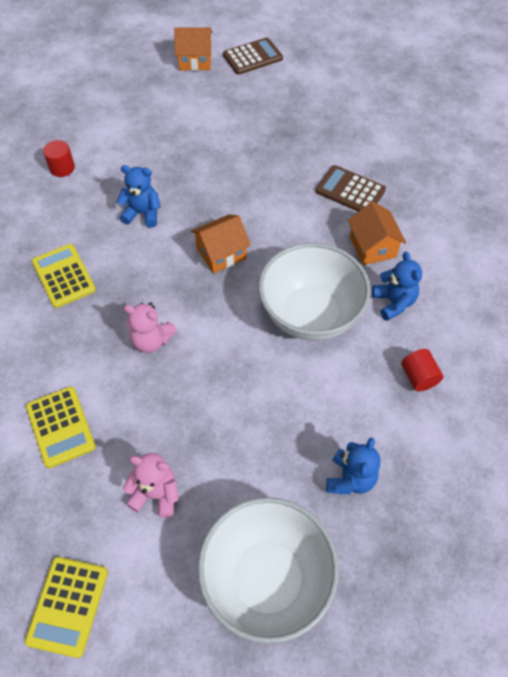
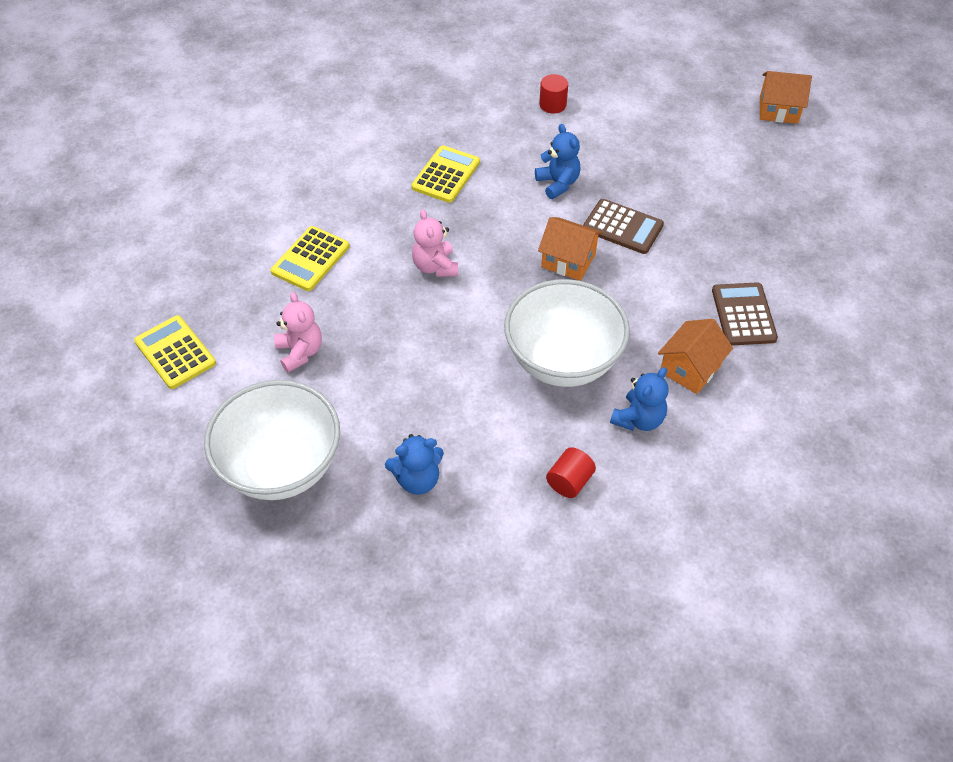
camera: 55 degrees right, 5 degrees down
yellow calculator [25,557,108,658] -> yellow calculator turned 75 degrees clockwise [134,315,216,389]
orange house [174,27,212,71] -> orange house turned 45 degrees counterclockwise [760,71,812,124]
brown calculator [223,37,283,75] -> brown calculator moved to [583,199,664,254]

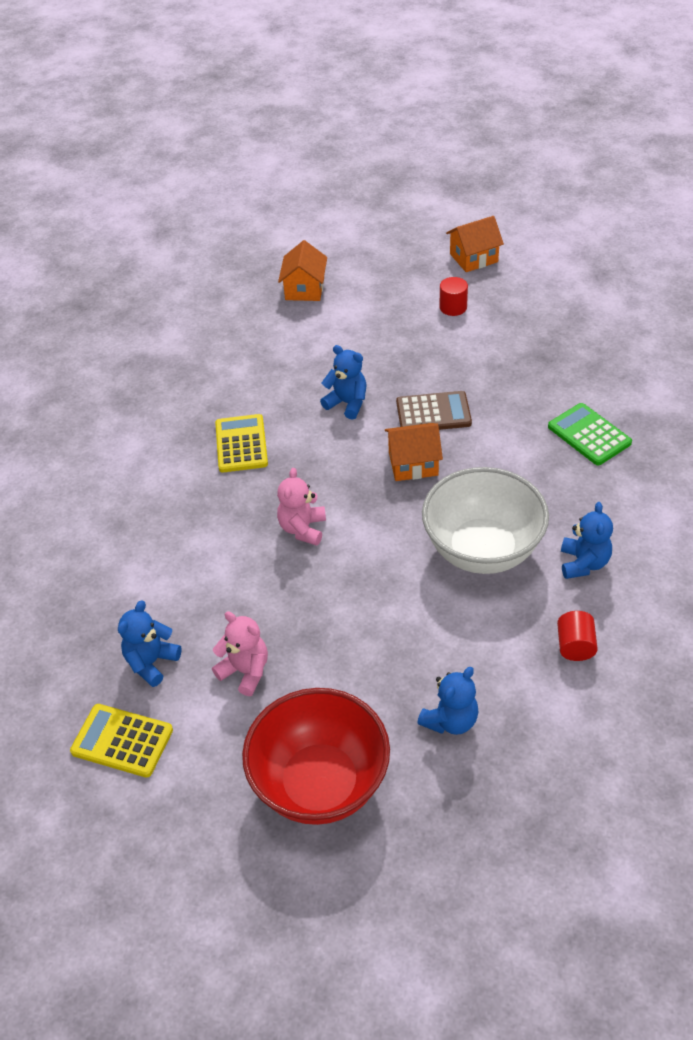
camera: 30 degrees left, 5 degrees down
white bowl [204,380,340,500] -> red bowl [242,688,390,825]
yellow calculator [271,226,350,291] -> none
pink teddy bear [412,209,458,277] -> pink teddy bear turned 60 degrees clockwise [277,468,326,546]
red cylinder [539,74,568,113] -> red cylinder moved to [439,277,468,316]
orange house [658,319,733,394] -> orange house moved to [278,240,327,301]
brown calculator [712,282,778,346] -> green calculator [548,403,632,465]
none -> blue teddy bear [118,600,182,687]

